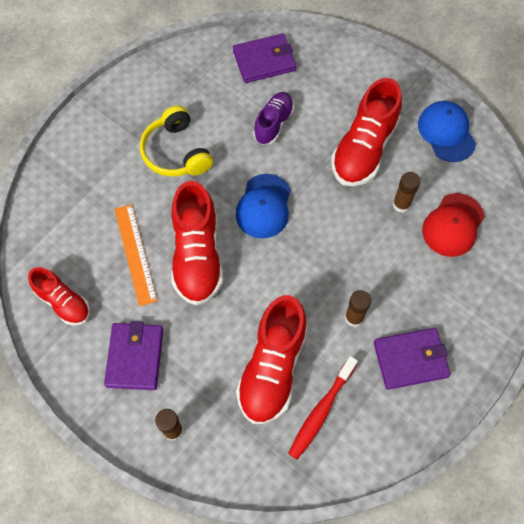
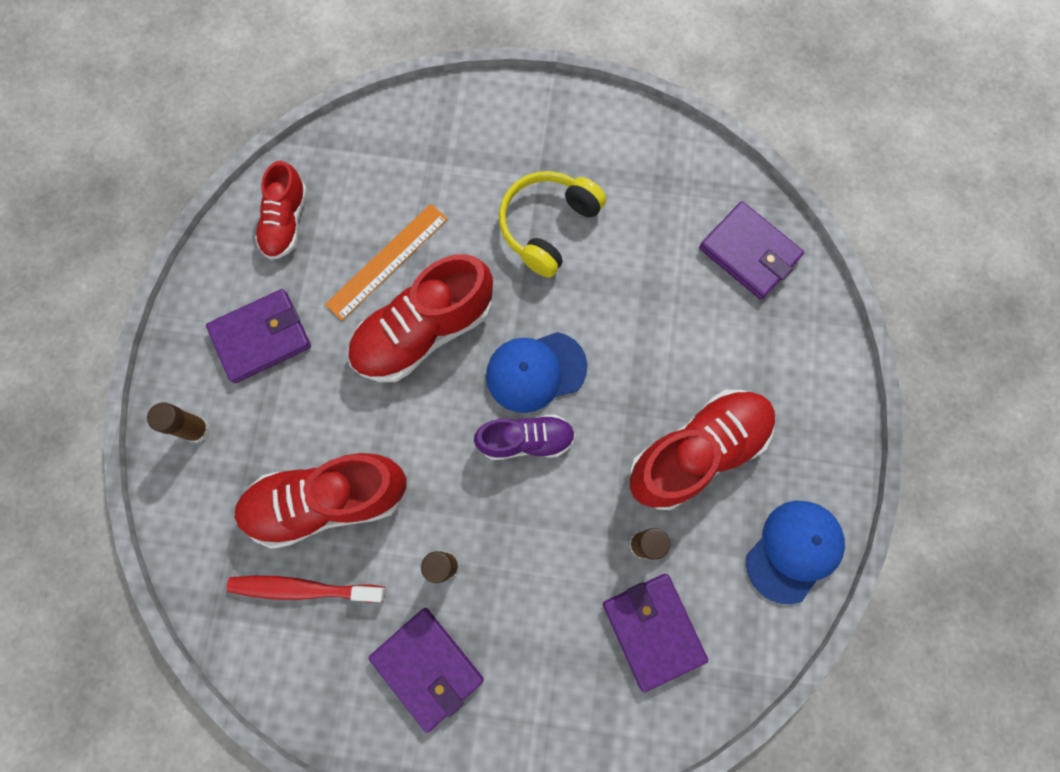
camera: 60 degrees right, 10 degrees up
purple shoe [254,92,294,144] -> purple shoe moved to [474,414,575,460]
red shoe [331,78,402,186] -> red shoe turned 150 degrees clockwise [629,390,775,510]
red cap [422,193,485,257] -> purple wallet [603,574,708,692]

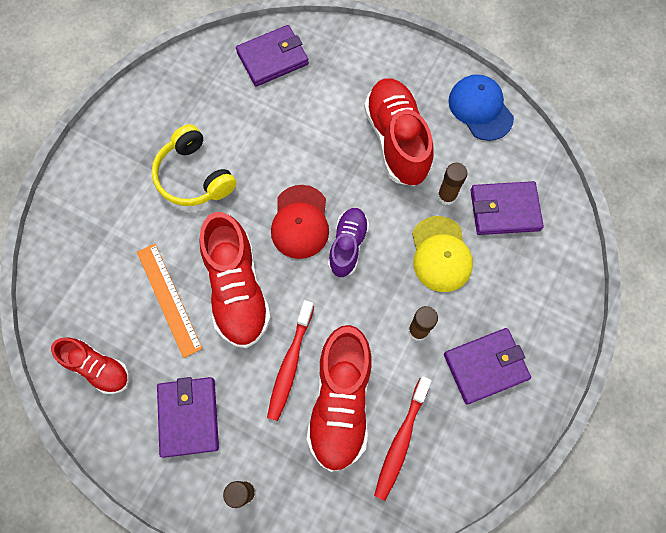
camera: 70 degrees left, 5 degrees down
blue cap [486,332,588,413] -> red cap [271,185,329,259]
none -> red toothbrush [267,300,314,421]
none -> yellow cap [412,216,473,292]

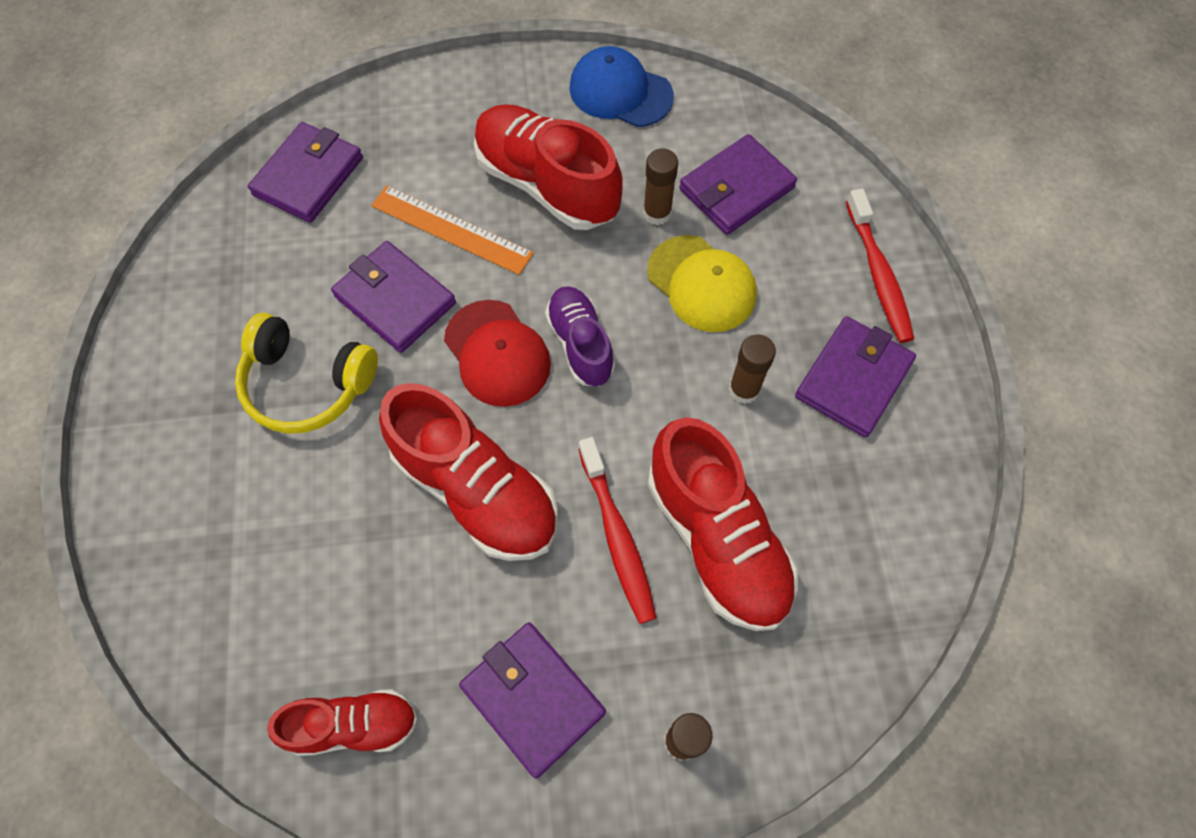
camera: 35 degrees left, 5 degrees down
orange ruler [137,244,203,358] -> orange ruler moved to [371,185,534,275]
red toothbrush [374,376,432,501] -> red toothbrush moved to [846,189,914,343]
none -> purple wallet [331,241,456,353]

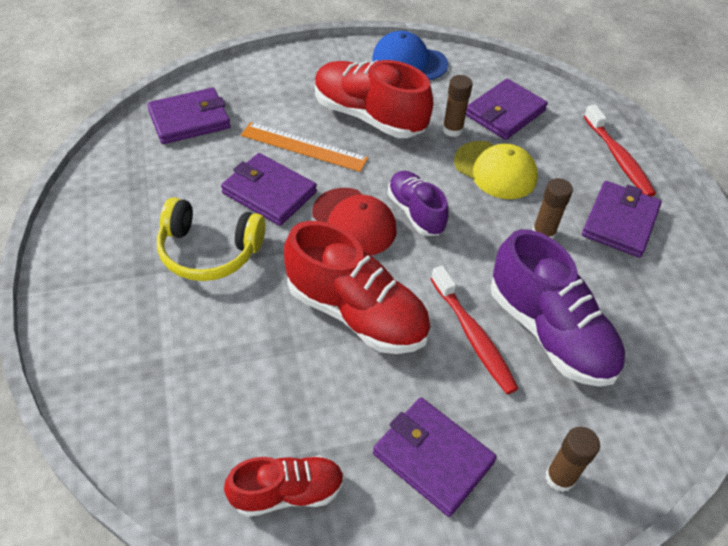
camera: 10 degrees left, 15 degrees down
purple wallet [248,122,363,223] -> purple wallet turned 45 degrees clockwise [147,88,231,144]
red shoe [648,417,798,631] -> purple shoe [491,229,625,387]

